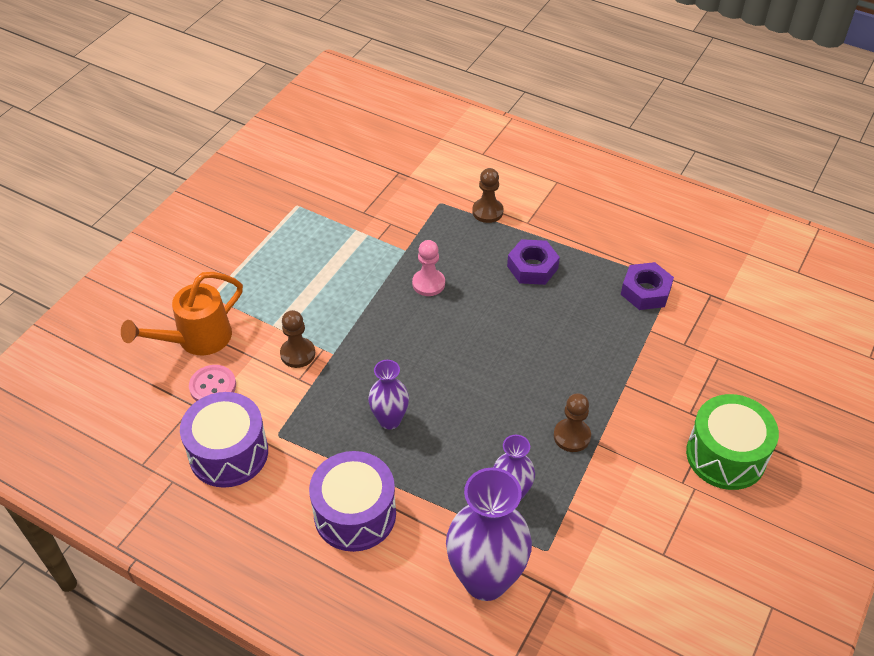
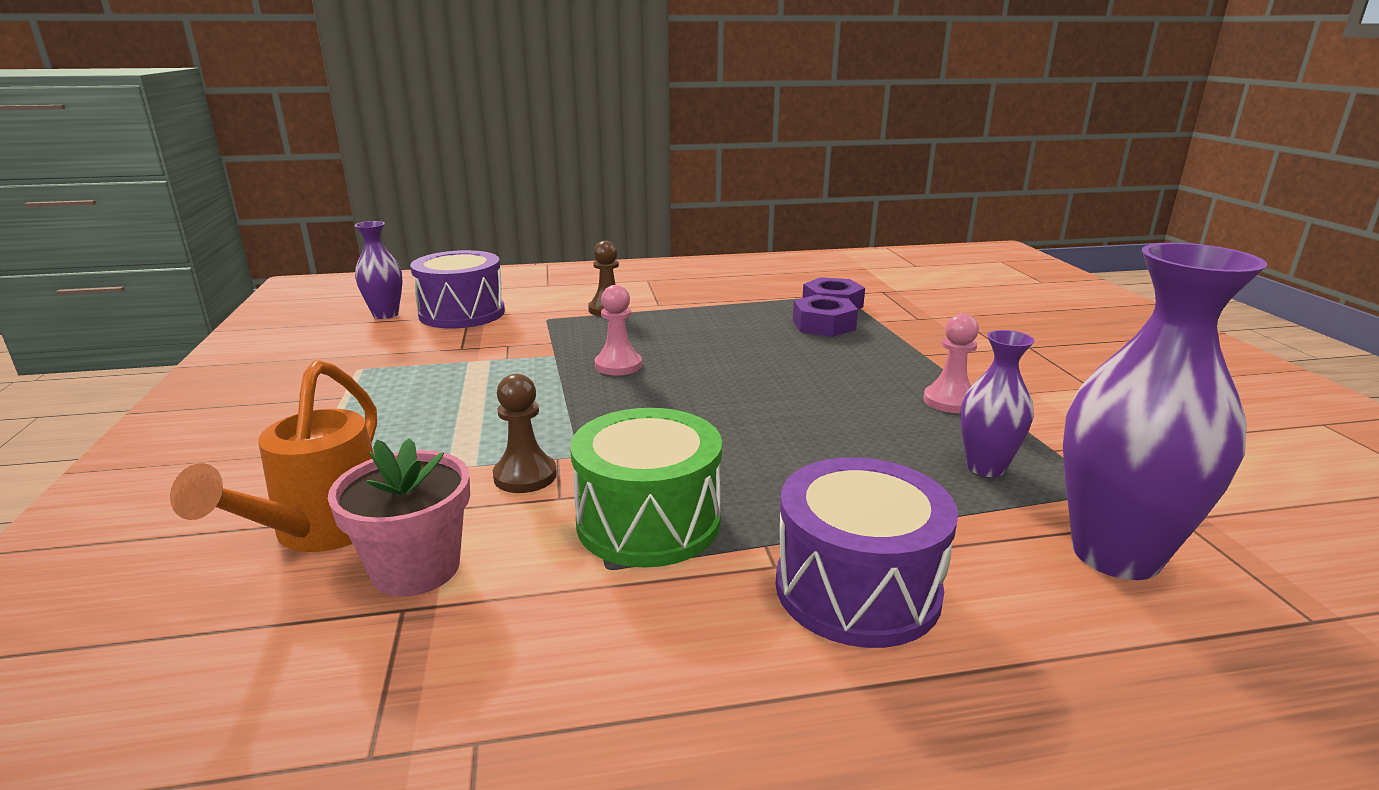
camera: 40 degrees left, 25 degrees down
purple drum [180,392,268,488] -> purple drum moved to [410,250,505,328]
pink button [189,365,236,401] -> pink flower pot [328,438,470,597]
purple vase [368,360,409,430] -> purple vase moved to [355,221,402,319]
purple nut [507,239,560,285] -> purple nut moved to [793,295,858,337]
brown pawn [554,393,591,452] -> pink pawn [923,313,979,413]
green drum [686,394,779,490] -> green drum moved to [570,408,722,568]

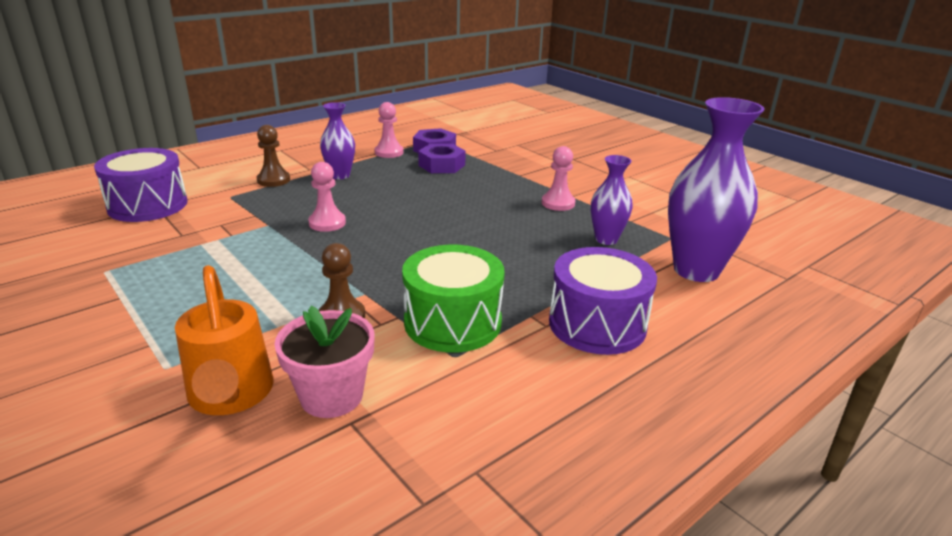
camera: 30 degrees left, 5 degrees up
purple vase [355,221,402,319] -> purple vase moved to [320,102,355,179]
none -> pink pawn [374,102,403,158]

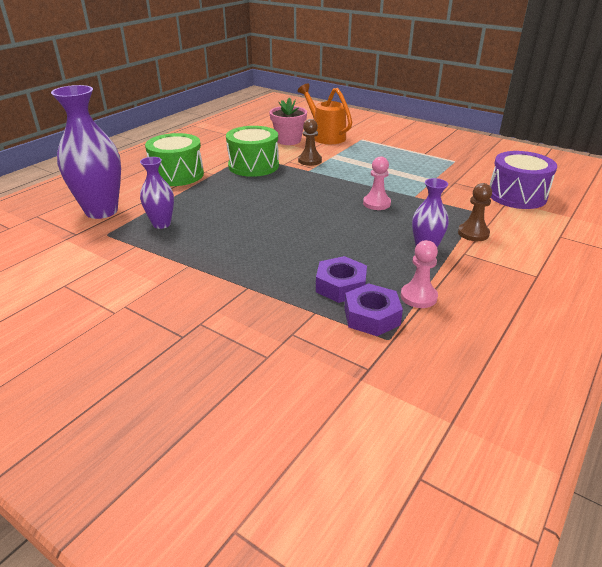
camera: 165 degrees right, 5 degrees up
pink pawn [542,146,575,211] -> none
purple drum [549,247,657,355] -> green drum [145,133,204,186]

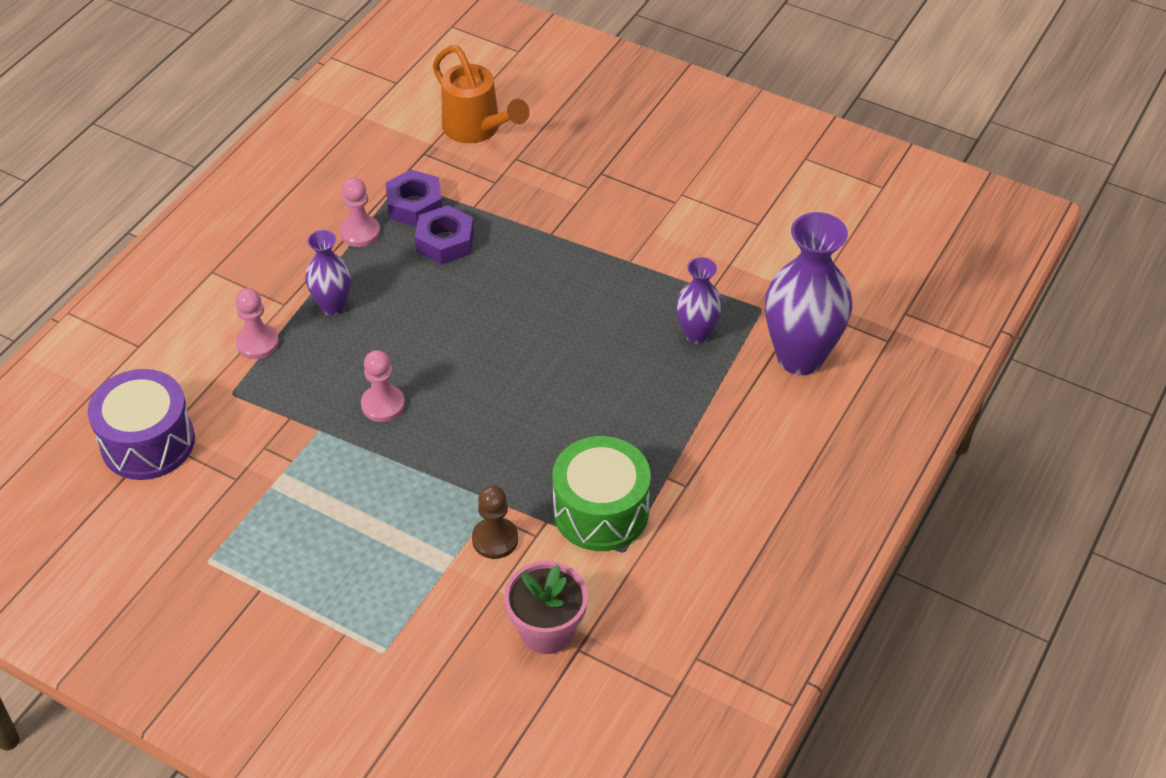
camera: 175 degrees right, 15 degrees up
green drum [145,133,204,186] -> none
orange watering can [297,84,352,144] -> orange watering can moved to [433,45,530,143]
brown pawn [458,183,492,241] -> pink pawn [235,288,279,359]

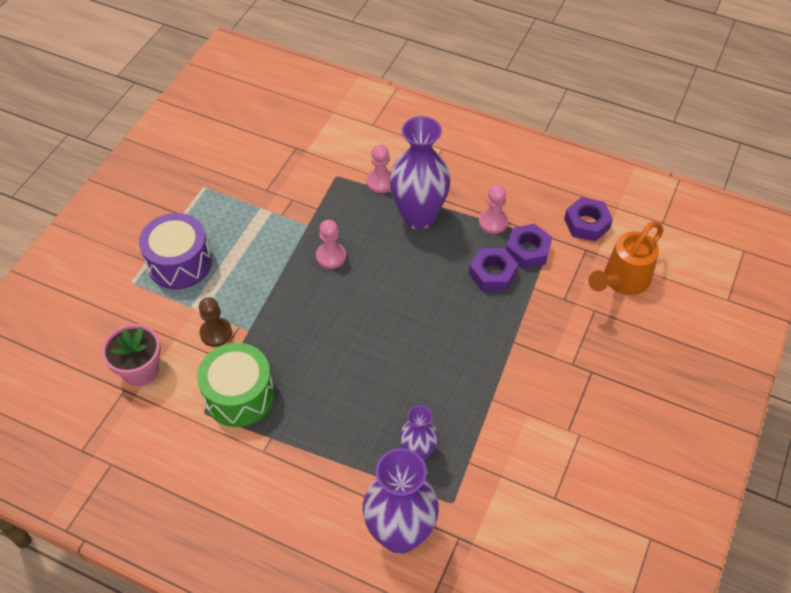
camera: 85 degrees right, 5 degrees up
purple drum [88,369,195,480] -> purple drum moved to [139,213,212,290]
purple vase [305,230,351,316] -> purple vase [390,116,450,230], size x1.83
none -> purple nut [564,197,613,241]

